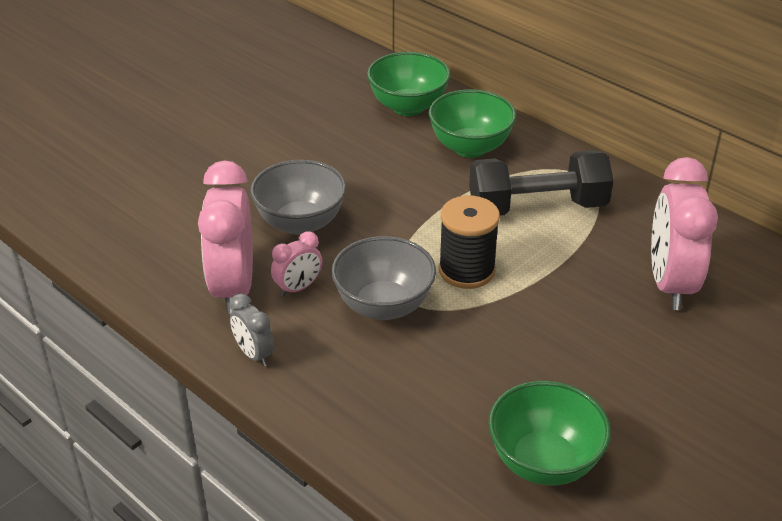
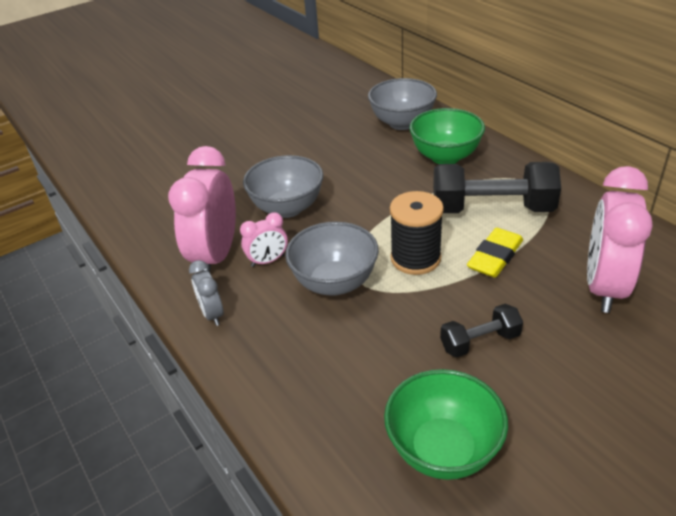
camera: 15 degrees right, 0 degrees up
green bowl [367,52,451,116] -> grey bowl [368,78,437,130]
none -> black dumbbell [440,304,523,357]
none -> yellow eraser [467,228,523,278]

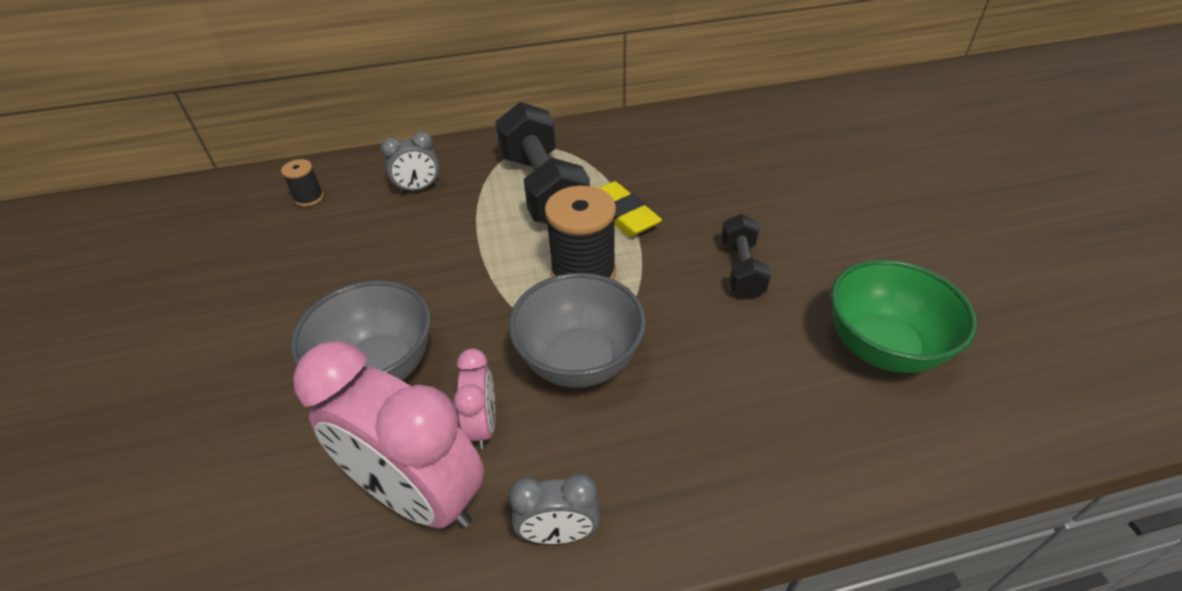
camera: 70 degrees left, 5 degrees up
grey bowl [368,78,437,130] -> black spool [281,159,324,207]
green bowl [409,108,485,164] -> grey clock [381,131,440,193]
black dumbbell [433,162,561,213] -> black dumbbell turned 45 degrees counterclockwise [495,102,590,224]
pink clock [587,166,653,313] -> none

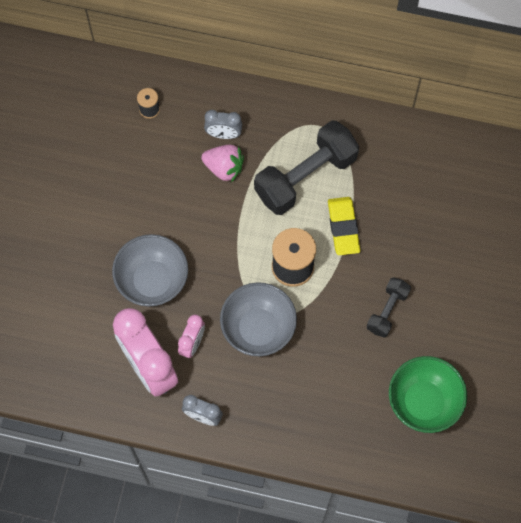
camera: 25 degrees right, 25 degrees up
black dumbbell [495,102,590,224] -> black dumbbell turned 45 degrees clockwise [254,120,359,215]
none -> pink strawberry [201,145,244,183]

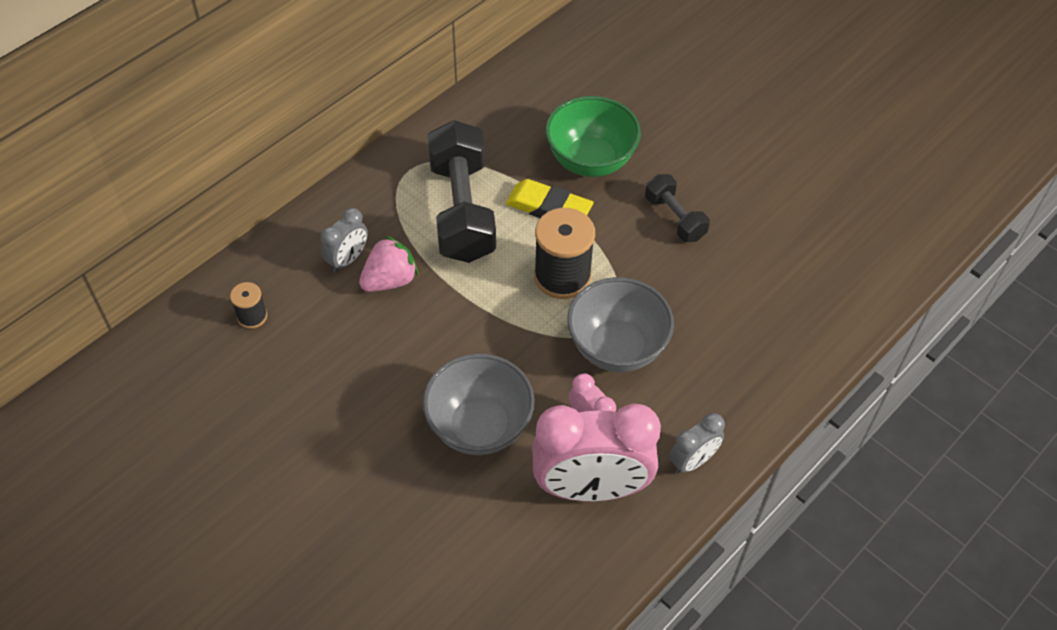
camera: 60 degrees left, 15 degrees down
green bowl [389,356,467,433] -> green bowl moved to [545,96,641,177]

